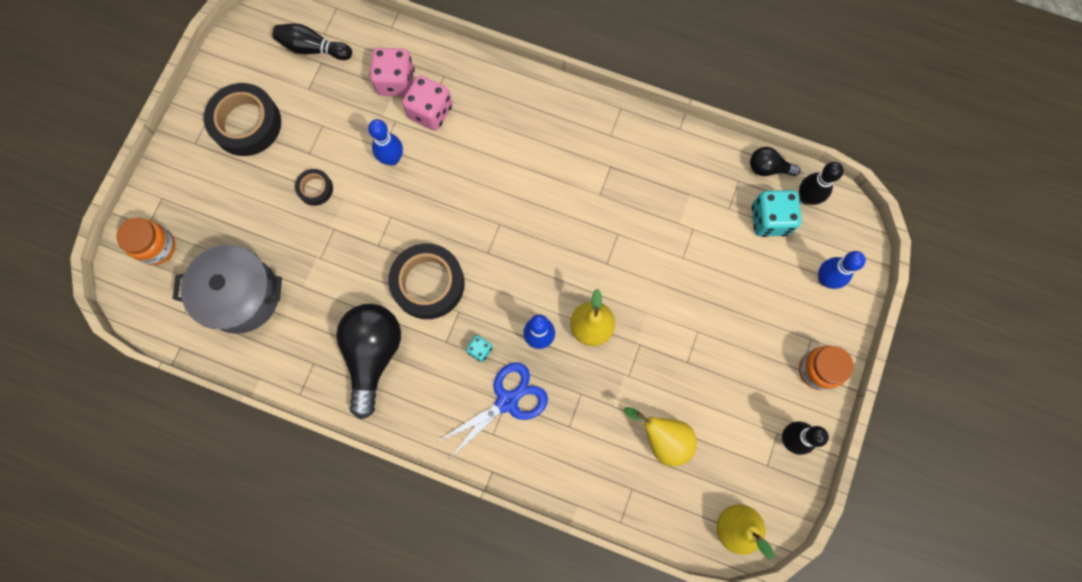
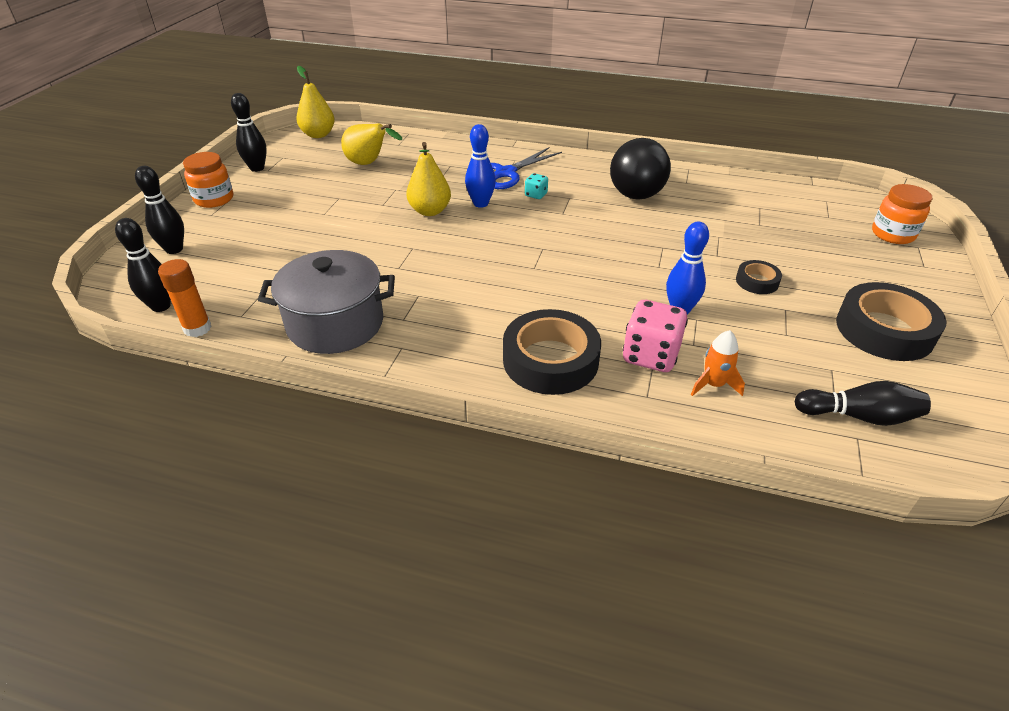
camera: 175 degrees right, 35 degrees down
grey pot [173,245,282,334] -> grey pot moved to [258,250,395,354]
pink dice [369,48,414,97] -> orange rocket [691,330,745,396]
black tape [388,243,465,319] -> black tape moved to [503,309,601,395]
black light bulb [750,147,800,176] -> orange glue stick [158,259,212,337]
turquoise dice [752,190,801,237] -> none
blue bowling pin [818,251,866,289] -> black bowling pin [135,166,184,254]

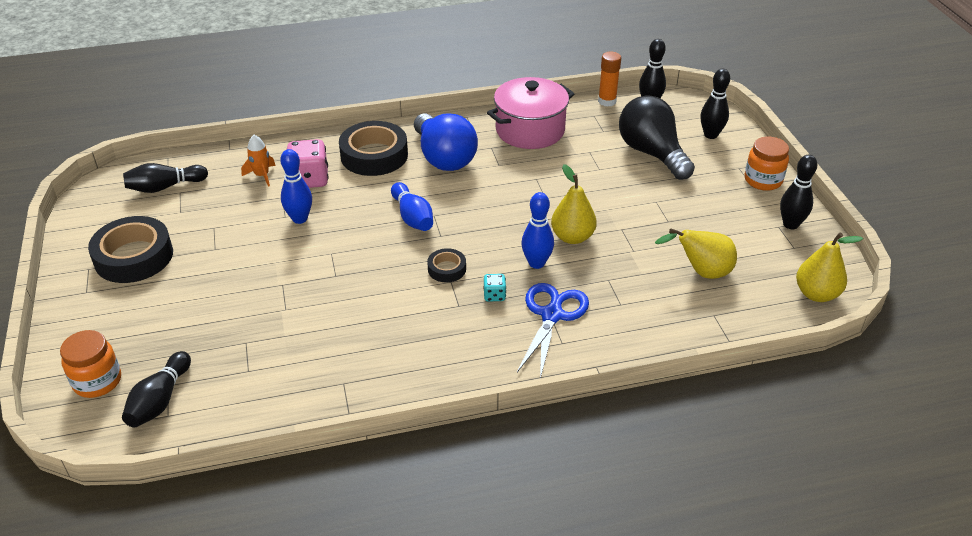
camera: 150 degrees right, 0 degrees up
grey pot [258,250,395,354] -> pink pot [487,77,574,149]
black light bulb [610,138,671,200] -> black light bulb moved to [619,95,695,180]
black tape [736,260,782,294] -> black tape moved to [427,248,466,282]
none -> black bowling pin [122,351,191,428]
none -> blue bowling pin [391,182,433,231]
none -> blue light bulb [414,113,478,171]

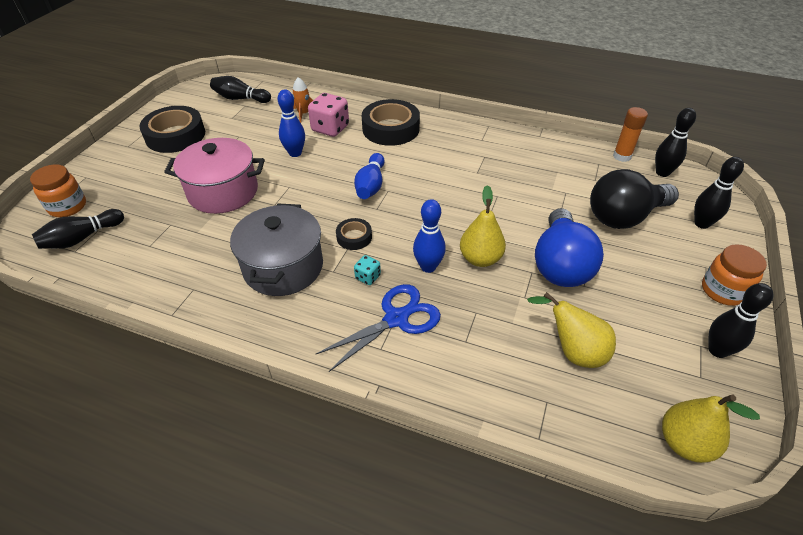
camera: 35 degrees right, 5 degrees up
blue light bulb [414,113,478,171] -> blue light bulb moved to [535,208,604,287]
pink pot [487,77,574,149] -> pink pot moved to [164,138,265,214]
black light bulb [619,95,695,180] -> black light bulb turned 120 degrees counterclockwise [590,169,679,229]
none -> grey pot [230,204,323,296]

